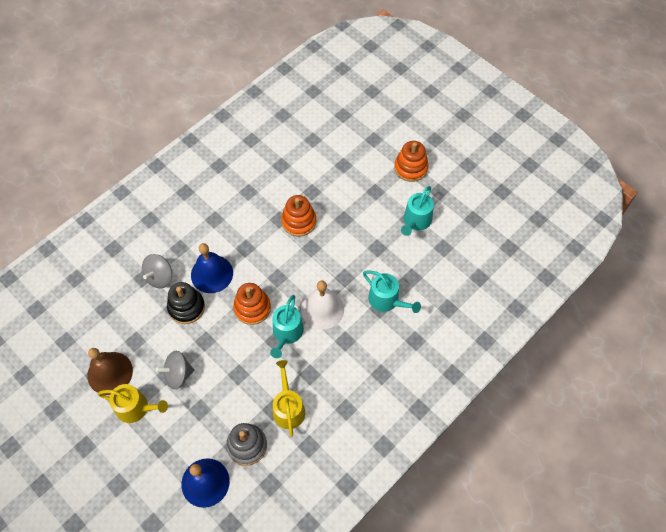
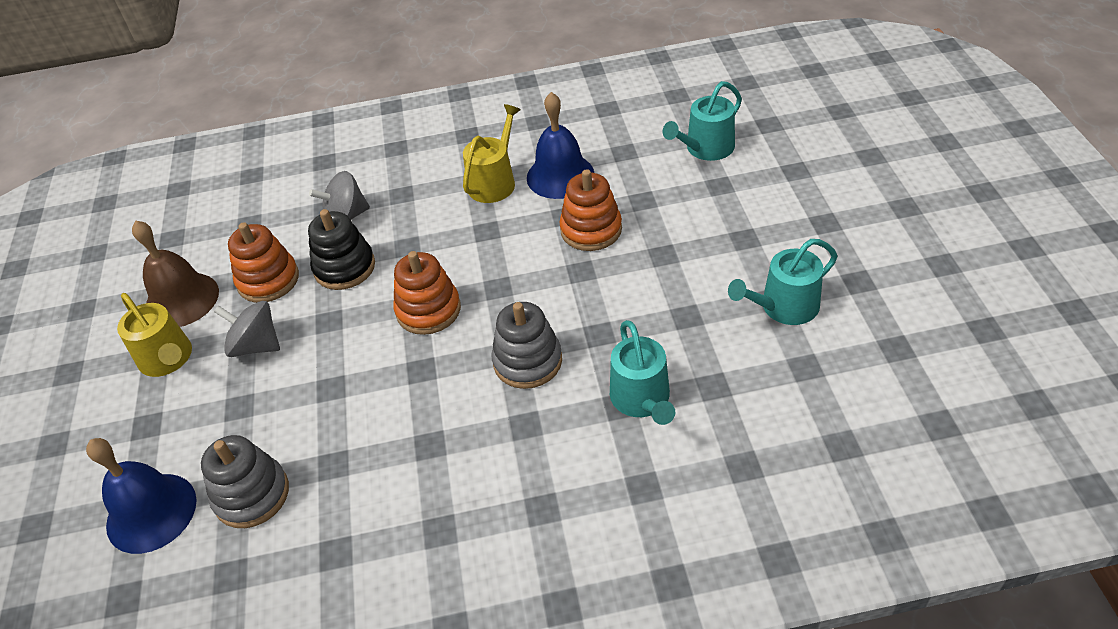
camera: 40 degrees right, 15 degrees down
blue bell [191,243,233,293] -> blue bell moved to [527,92,594,199]
turquoise watering can [270,295,304,358] -> turquoise watering can moved to [662,81,742,161]
yellow watering can [273,360,305,437] -> yellow watering can moved to [463,104,521,203]
white bell [301,281,344,330] -> grey stacking toy [491,302,562,389]
orange stacking toy [394,141,428,182] -> orange stacking toy moved to [228,222,299,303]

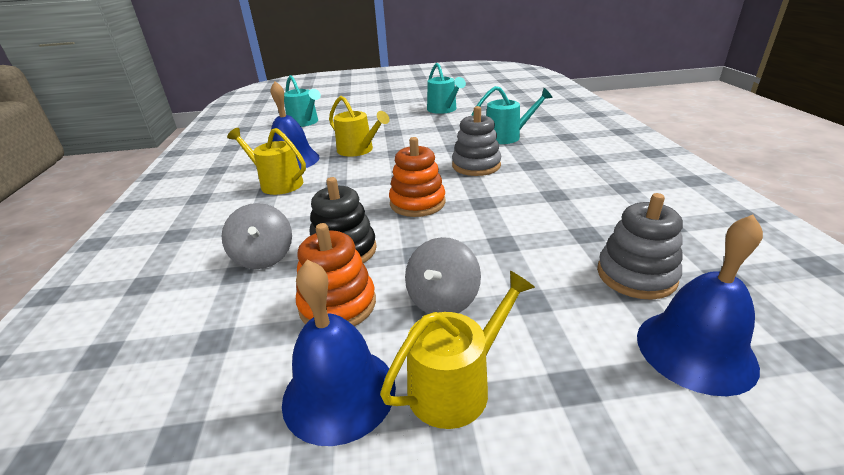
camera: 90 degrees left, 15 degrees down
brown bell [132,220,219,327] -> blue bell [282,259,396,446]
orange stacking toy [559,169,622,251] -> yellow watering can [329,96,389,157]

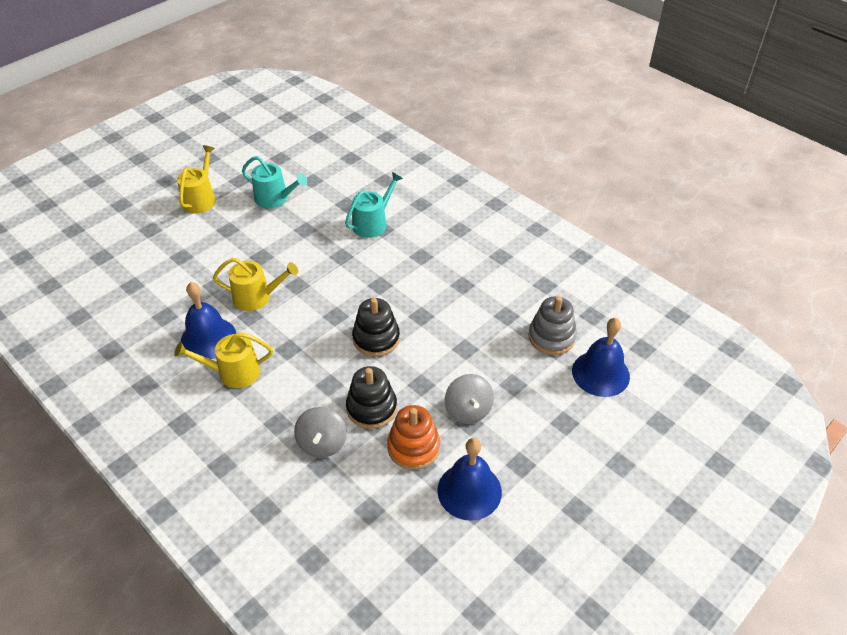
camera: 40 degrees left, 15 degrees up
grey spinning top [222,203,292,269] -> grey spinning top turned 60 degrees clockwise [294,407,347,458]
turquoise watering can [284,75,321,127] -> none
yellow watering can [380,271,535,429] -> yellow watering can moved to [177,145,216,213]
orange stacking toy [389,137,446,217] -> black stacking toy [352,298,400,357]
grey stacking toy [452,106,501,176] -> none

